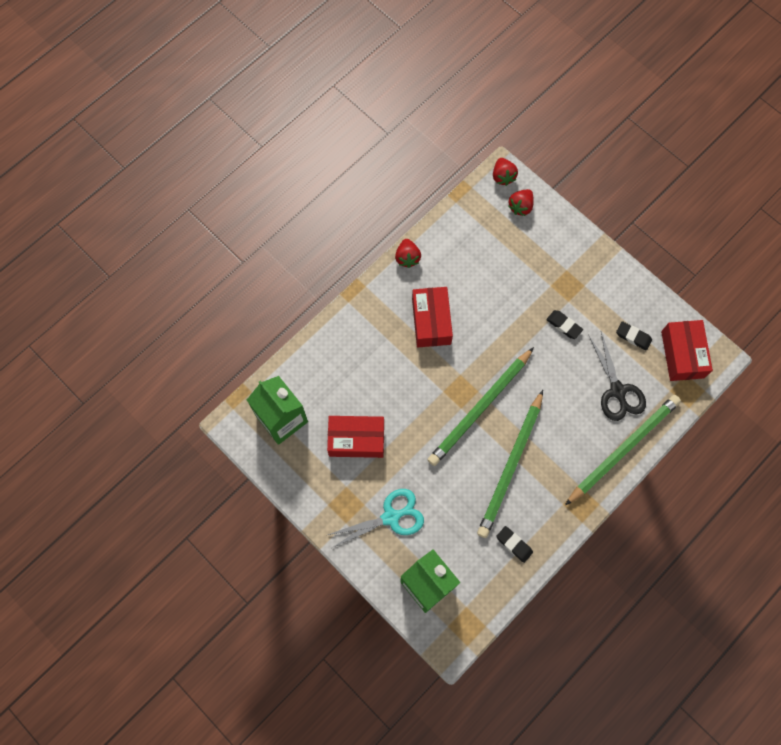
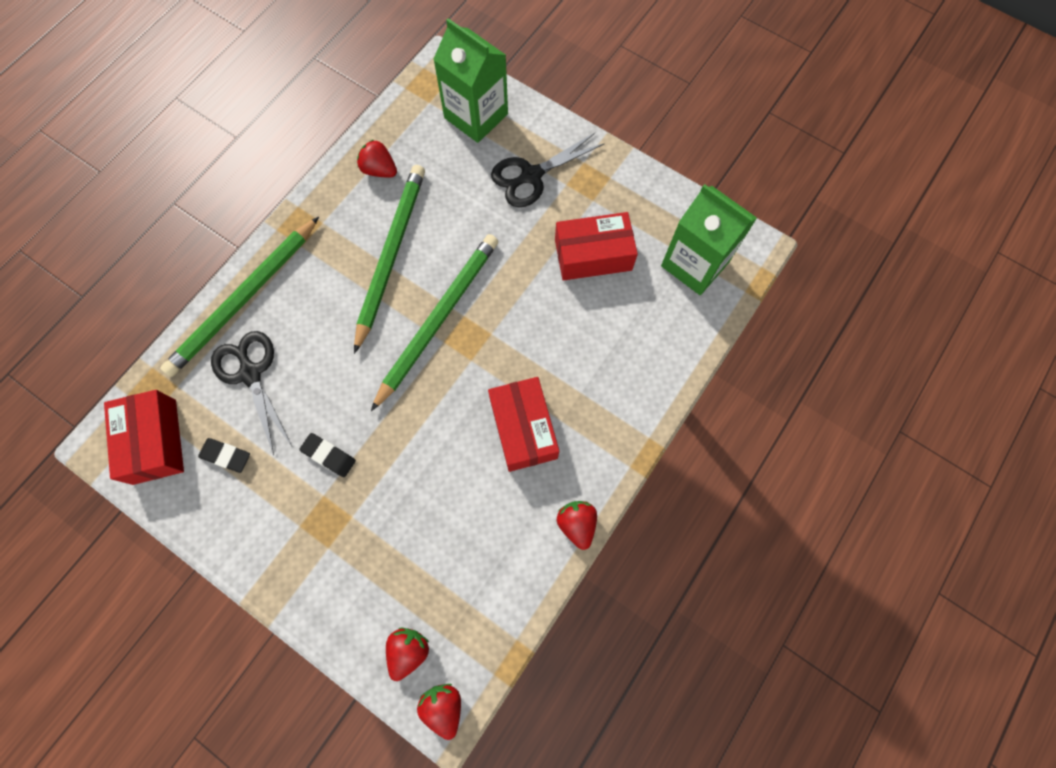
camera: 170 degrees right, 0 degrees up
turquoise scissors [328,489,424,548] -> black scissors [491,133,605,207]
black eraser [496,526,533,563] -> red strawberry [357,139,397,178]

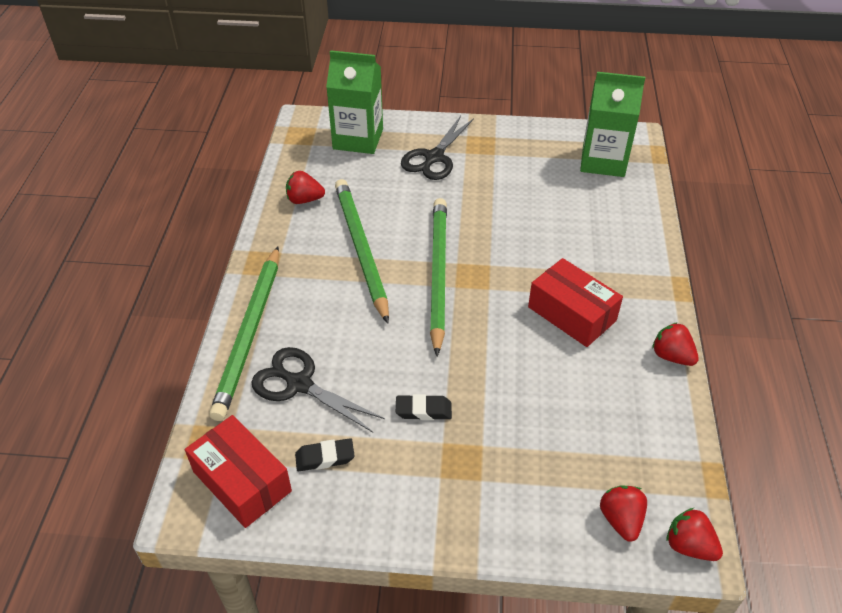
camera: 30 degrees left, 25 degrees down
red box [555,212,638,281] -> none

